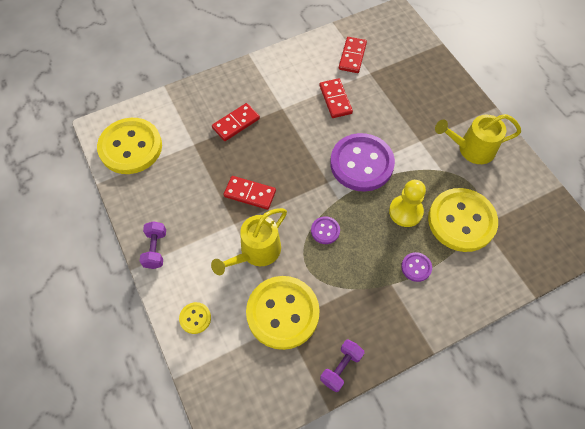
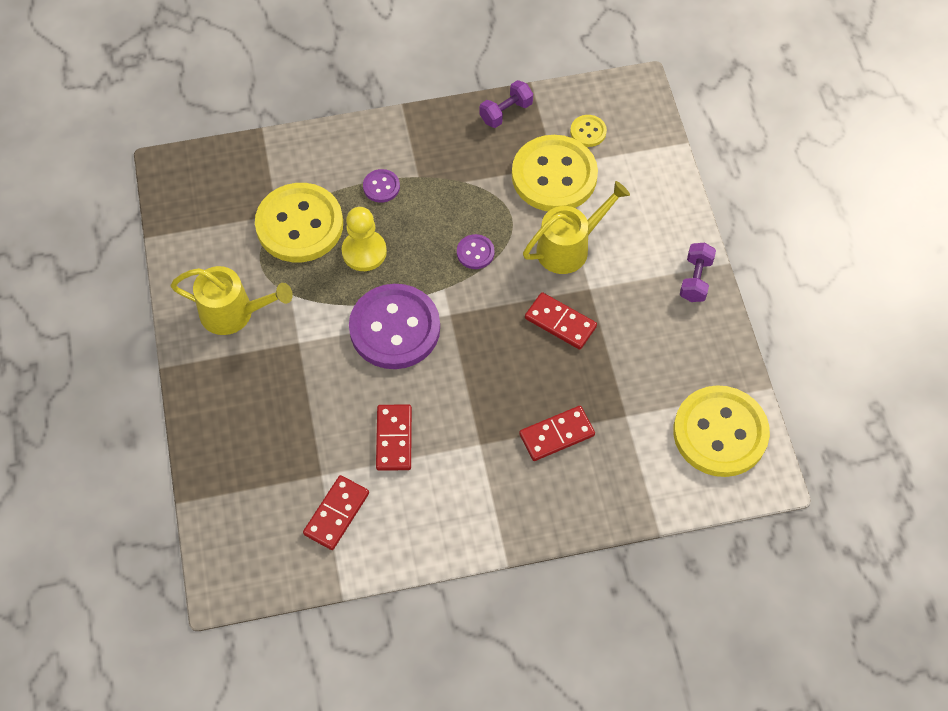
camera: 165 degrees left, 0 degrees up
yellow button [179,302,211,334] -> yellow button moved to [570,115,607,147]

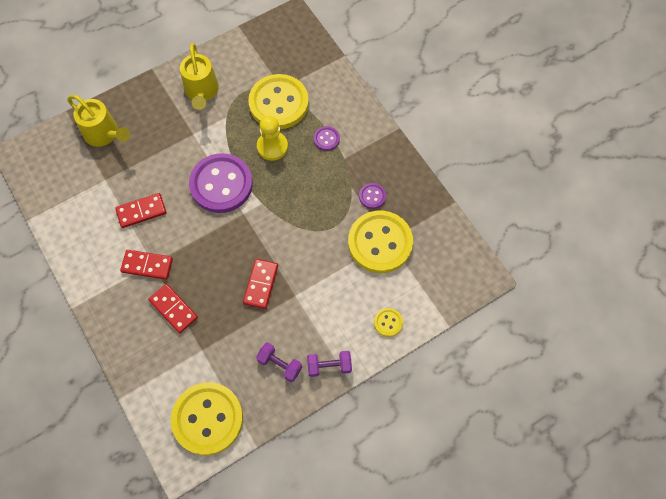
camera: 70 degrees right, 5 degrees up
red domino [303,475,369,550] -> red domino moved to [120,250,173,280]
purple button [457,234,495,269] -> purple button moved to [359,183,386,209]
purple dumbbell [480,80,533,128] -> purple dumbbell moved to [256,342,302,382]
yellow watering can [523,181,630,274] -> yellow watering can moved to [68,95,130,147]
yellow button [570,115,607,147] -> yellow button moved to [374,308,403,337]

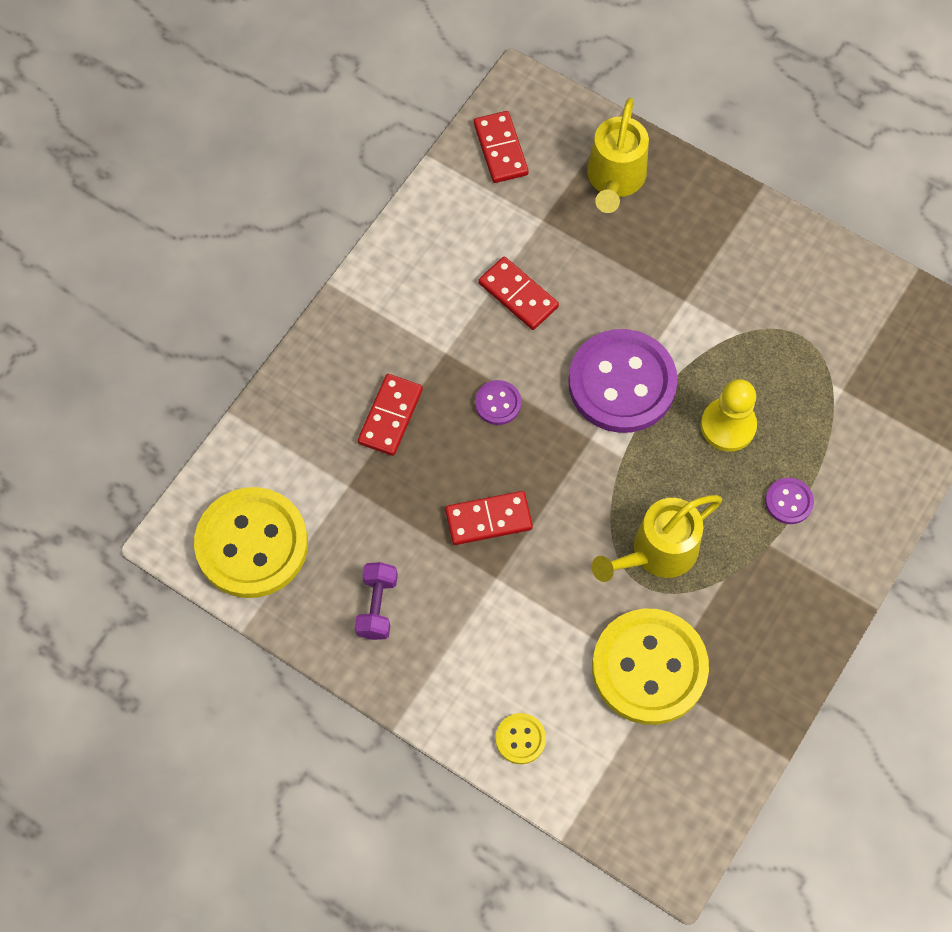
camera: 65 degrees right, 0 degrees up
red domino [120,250,173,280] -> red domino moved to [474,111,529,183]
yellow watering can [180,43,219,110] -> yellow watering can moved to [592,495,722,582]
yellow button [248,74,309,129] -> none
purple dumbbell [307,351,352,377] -> none
purple button [359,183,386,209] -> purple button moved to [475,380,521,425]

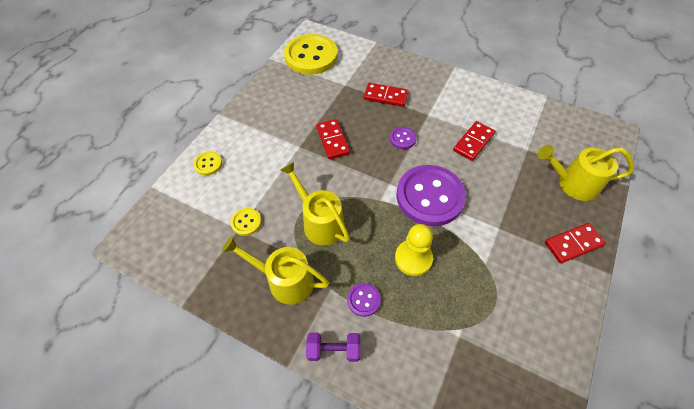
camera: 85 degrees right, 10 degrees down
purple dumbbell [355,562,398,640] -> purple dumbbell moved to [306,332,360,362]
red domino [474,111,529,183] -> red domino moved to [545,223,606,264]
yellow button [592,609,709,725] -> yellow button [231,208,261,236], size x0.43
none -> yellow watering can [222,236,329,305]

